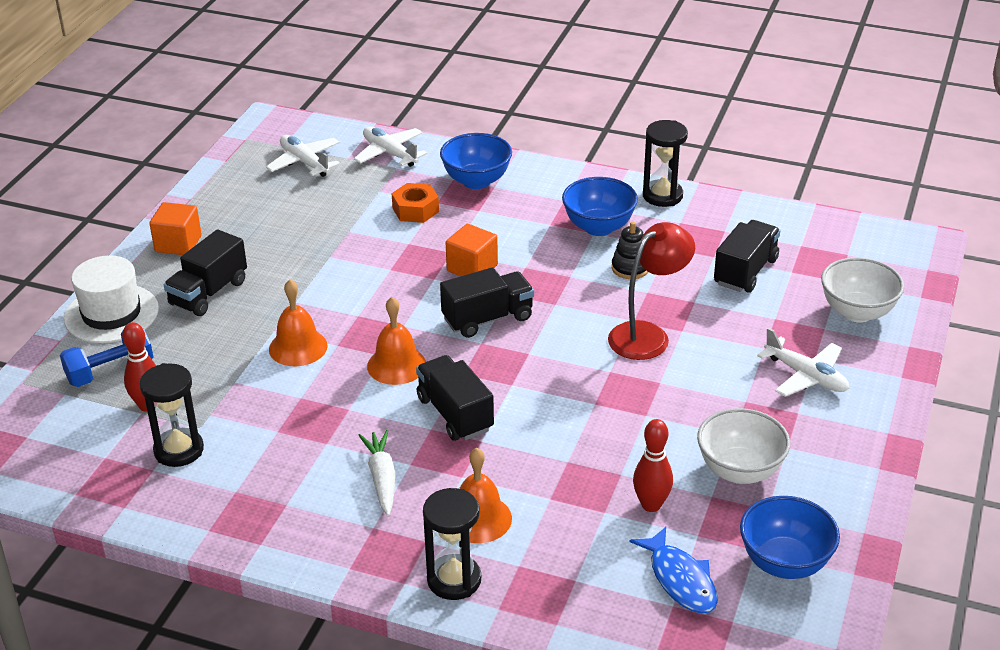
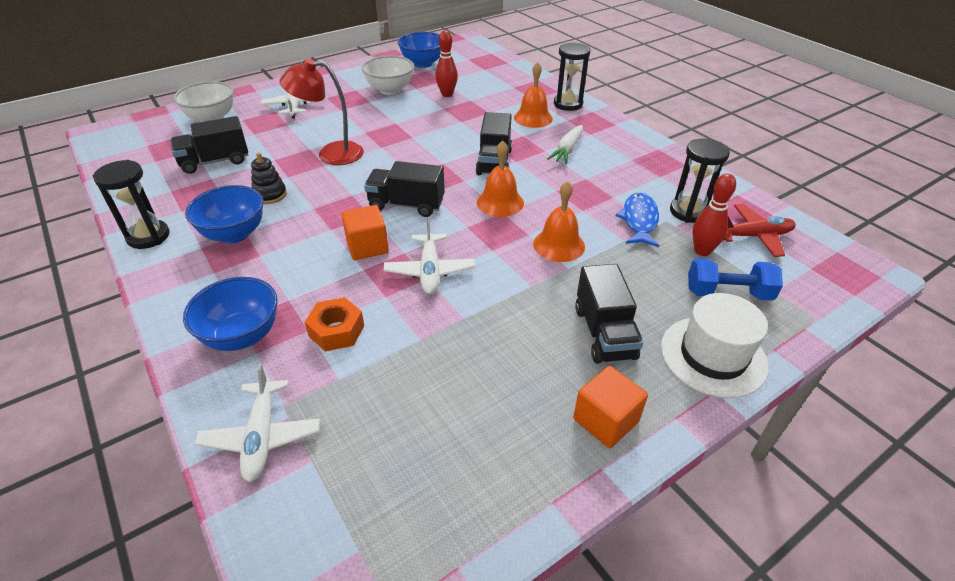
camera: 145 degrees left, 5 degrees up
black truck [164,229,247,316] -> black truck turned 105 degrees clockwise [575,264,643,364]
white plane [266,135,340,177] -> white plane moved to [384,218,475,294]
blue fish [629,527,718,614] -> blue fish moved to [615,193,659,247]
none -> red plane [723,204,796,257]

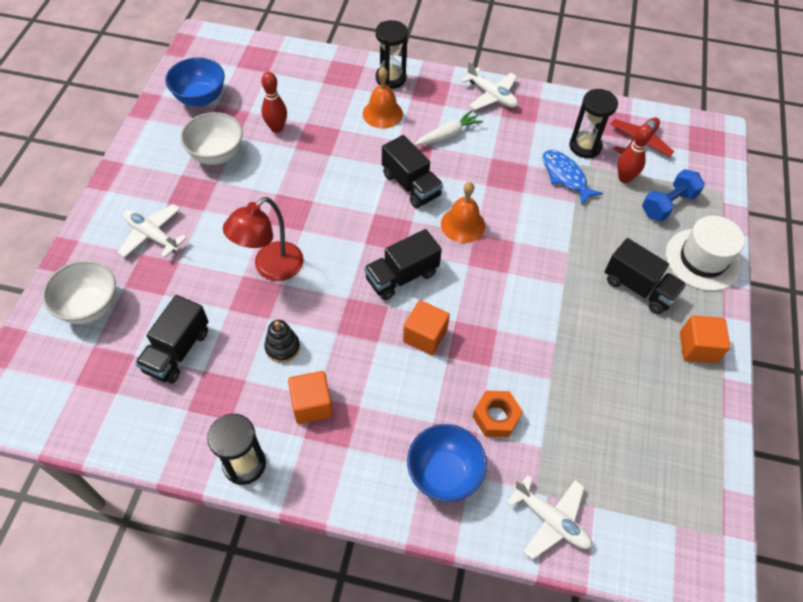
camera: 45 degrees left, 15 degrees up
blue bowl [185,185,264,243] -> orange cube [288,371,333,424]
white plane [384,218,475,294] -> white plane moved to [461,61,518,110]
orange bell [533,181,585,262] -> none
white carrot [547,125,583,164] -> white carrot turned 105 degrees counterclockwise [414,110,483,146]

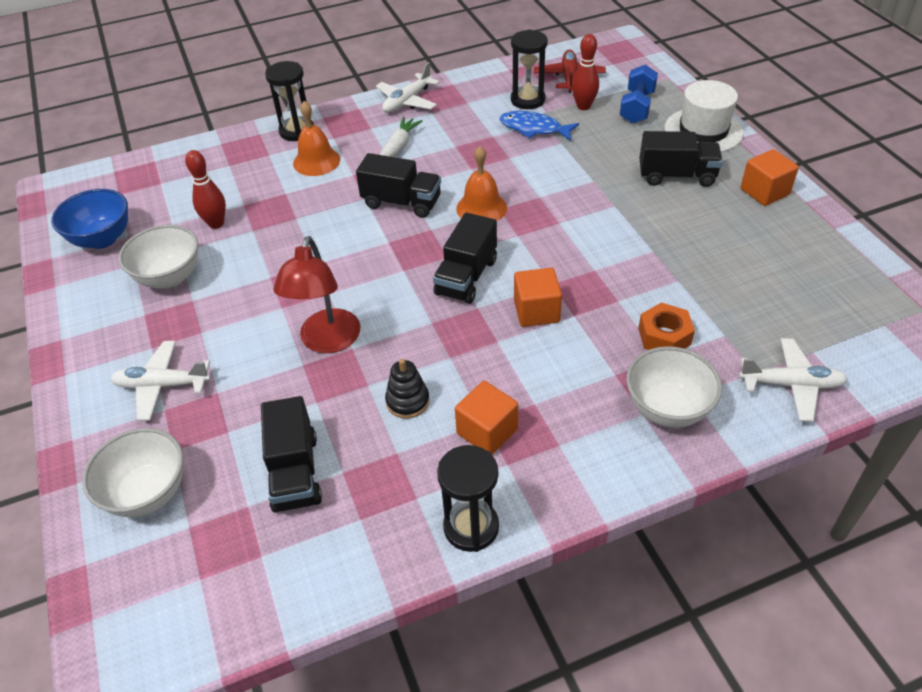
camera: 30 degrees left, 10 degrees down
blue bowl [407,424,487,502] -> white bowl [626,346,722,428]
white plane [461,61,518,110] -> white plane turned 120 degrees clockwise [376,62,440,113]

